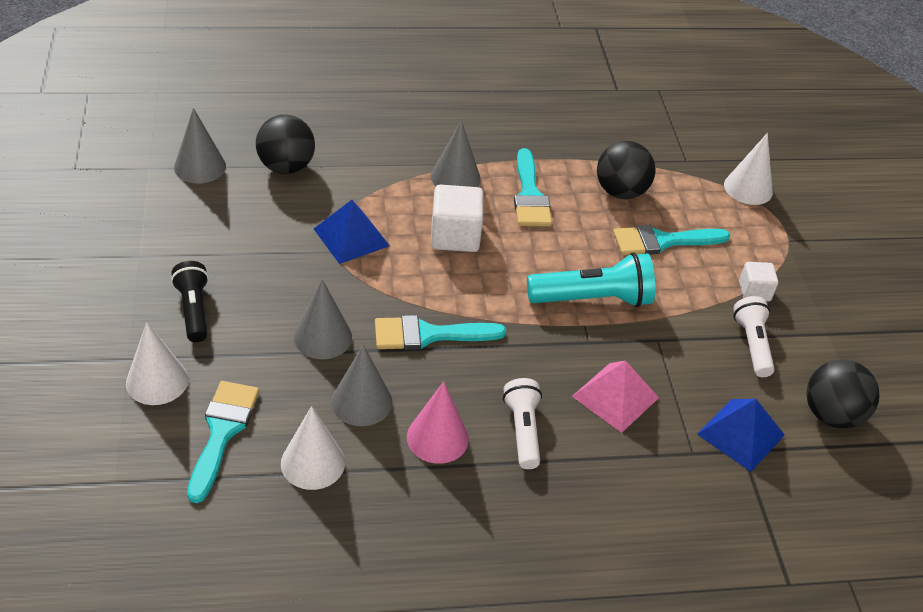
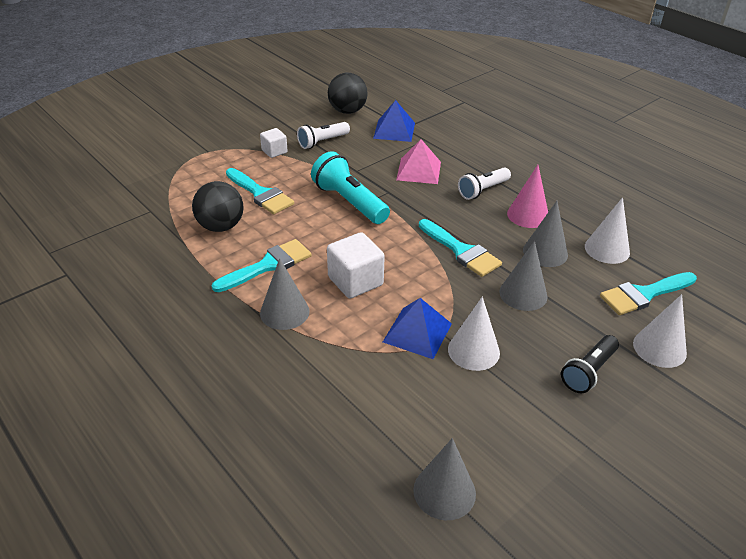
camera: 120 degrees left, 5 degrees down
black ball [256,115,315,174] -> none
white cone [724,133,773,205] -> white cone moved to [448,297,500,371]

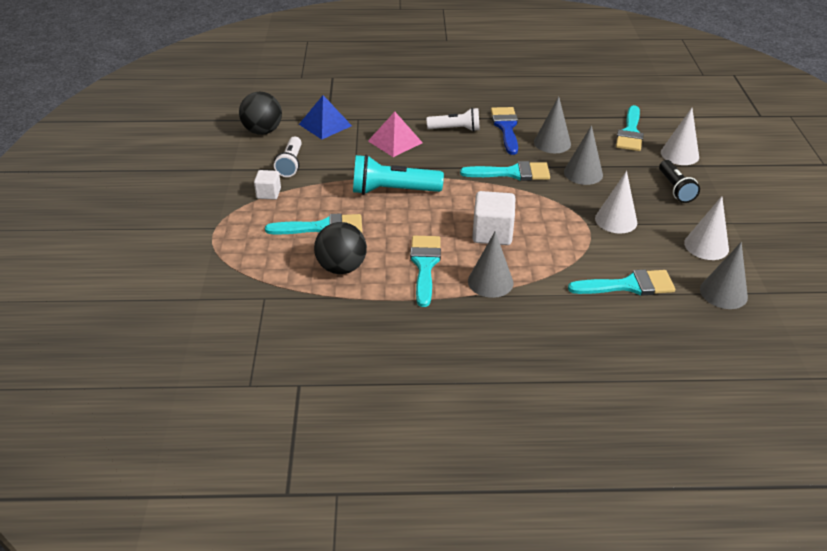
camera: 50 degrees left, 0 degrees up
blue pyramid [383,298,452,359] -> none
white flashlight [458,167,511,200] -> white flashlight turned 90 degrees counterclockwise [427,108,480,132]
pink cone [507,165,548,228] -> blue brush [491,107,518,155]
white cone [585,197,630,264] -> white cone moved to [684,196,729,260]
none -> turquoise brush [568,269,675,295]

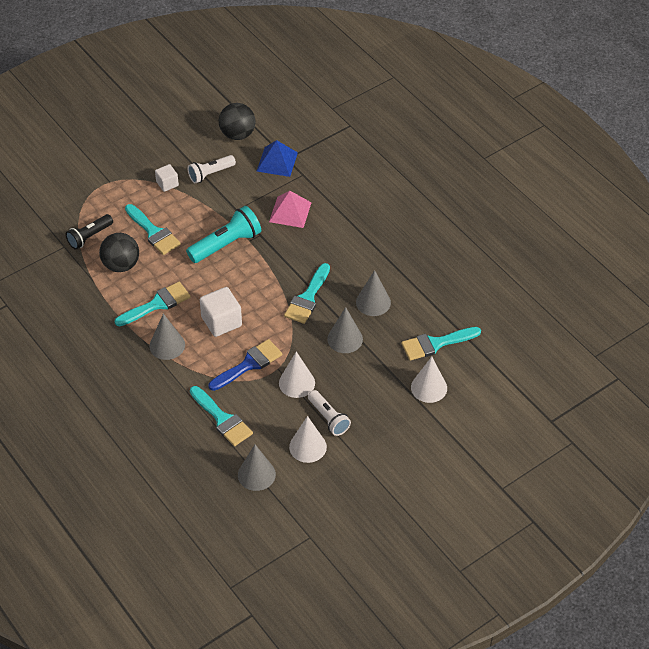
camera: 55 degrees right, 10 degrees up
turquoise flashlight [353,155,444,195] -> turquoise flashlight turned 90 degrees clockwise [186,206,261,263]
white flashlight [427,108,480,132] -> white flashlight moved to [308,390,351,436]
turquoise brush [460,161,550,181] -> turquoise brush turned 60 degrees clockwise [284,263,330,324]
blue brush [491,107,518,155] -> blue brush moved to [209,339,282,391]
black flashlight [659,160,700,203] -> black flashlight moved to [65,214,113,250]

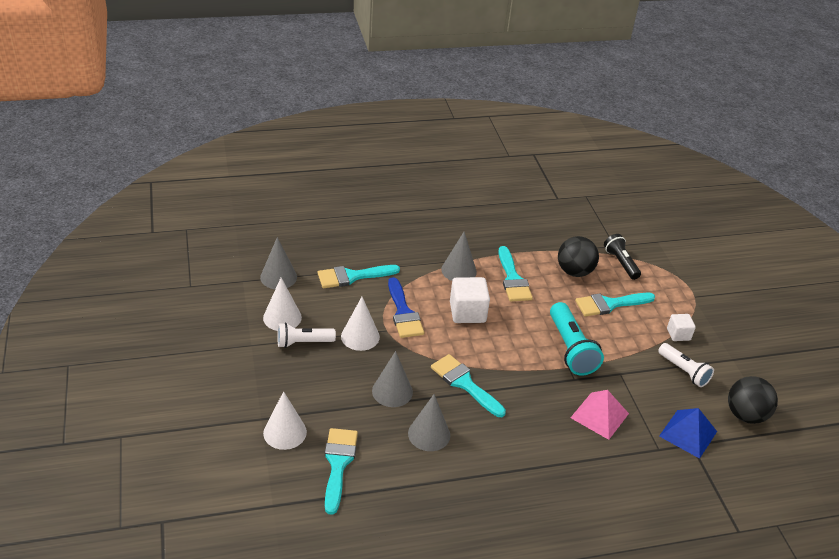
camera: 110 degrees right, 10 degrees down
white flashlight [188,155,236,183] -> white flashlight turned 150 degrees clockwise [658,343,714,387]

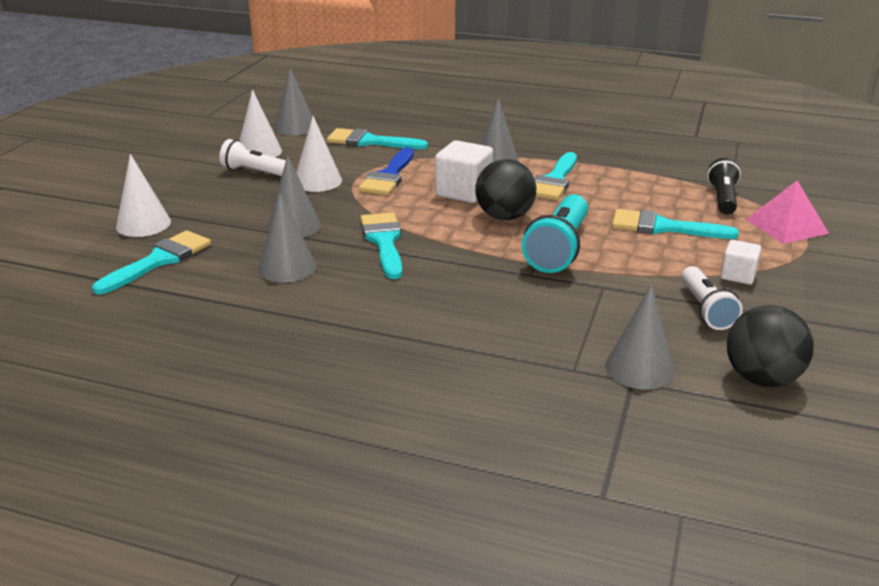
camera: 35 degrees right, 10 degrees down
black ball [558,236,599,277] -> black ball moved to [475,159,536,220]
pink pyramid [571,390,629,440] -> pink pyramid moved to [746,181,829,244]
blue pyramid [659,408,717,459] -> grey cone [605,284,675,389]

